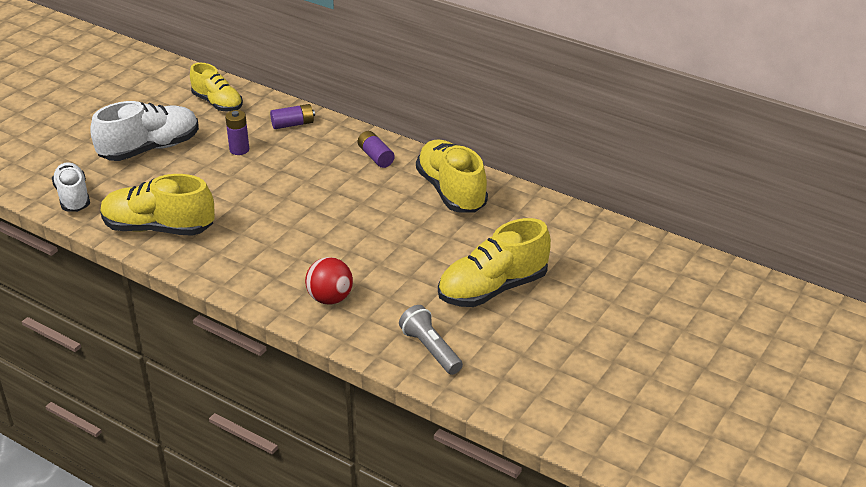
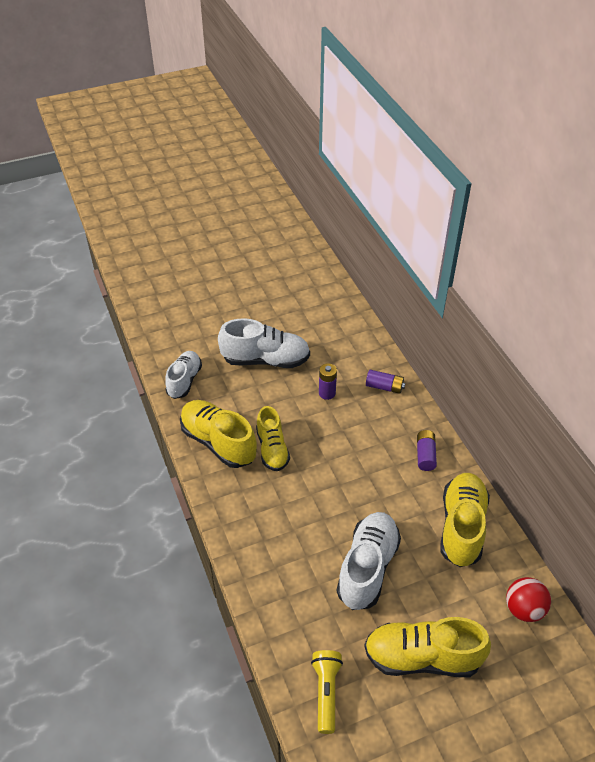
camera: 35 degrees right, 10 degrees up
yellow shoe [190,63,243,112] -> yellow shoe moved to [256,406,290,471]
red ball [305,257,353,305] -> red ball moved to [506,577,551,622]
grey flashlight [399,305,463,375] -> yellow flashlight [311,650,343,734]
none -> white shoe [337,512,401,610]

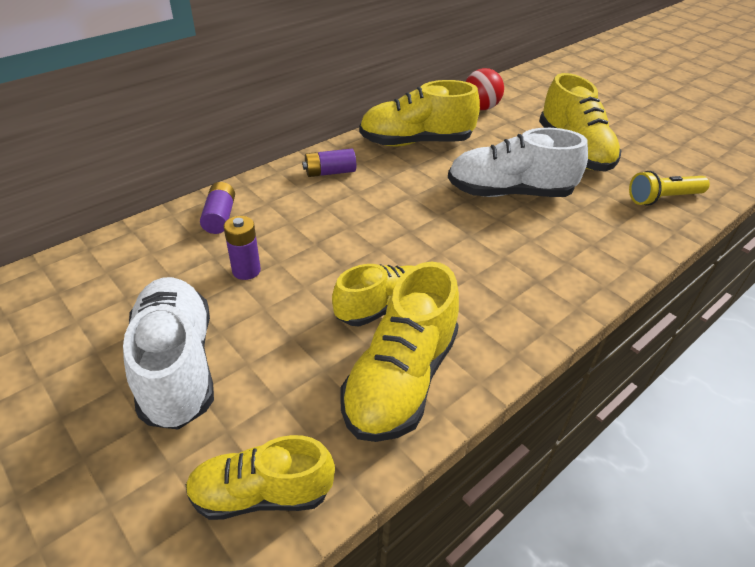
camera: 110 degrees left, 5 degrees down
white shoe [165,351,202,399] -> yellow shoe [186,435,335,520]

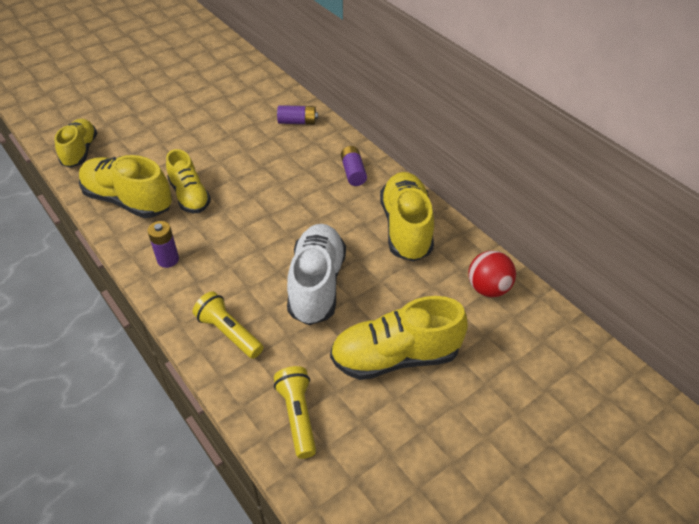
camera: 95 degrees right, 5 degrees up
white shoe [123,277,214,430] -> none
purple battery [224,216,261,280] -> purple battery moved to [147,221,179,268]
none -> yellow flashlight [193,291,263,359]

